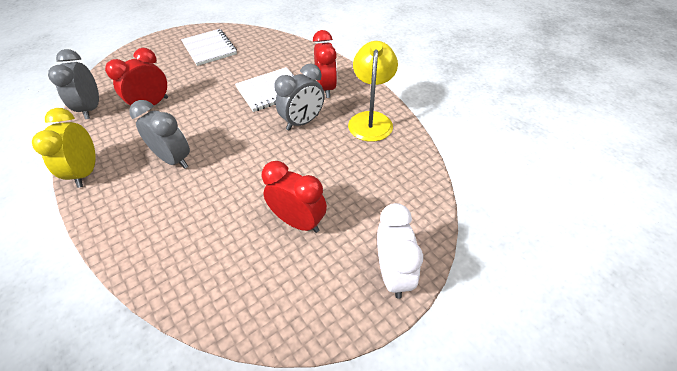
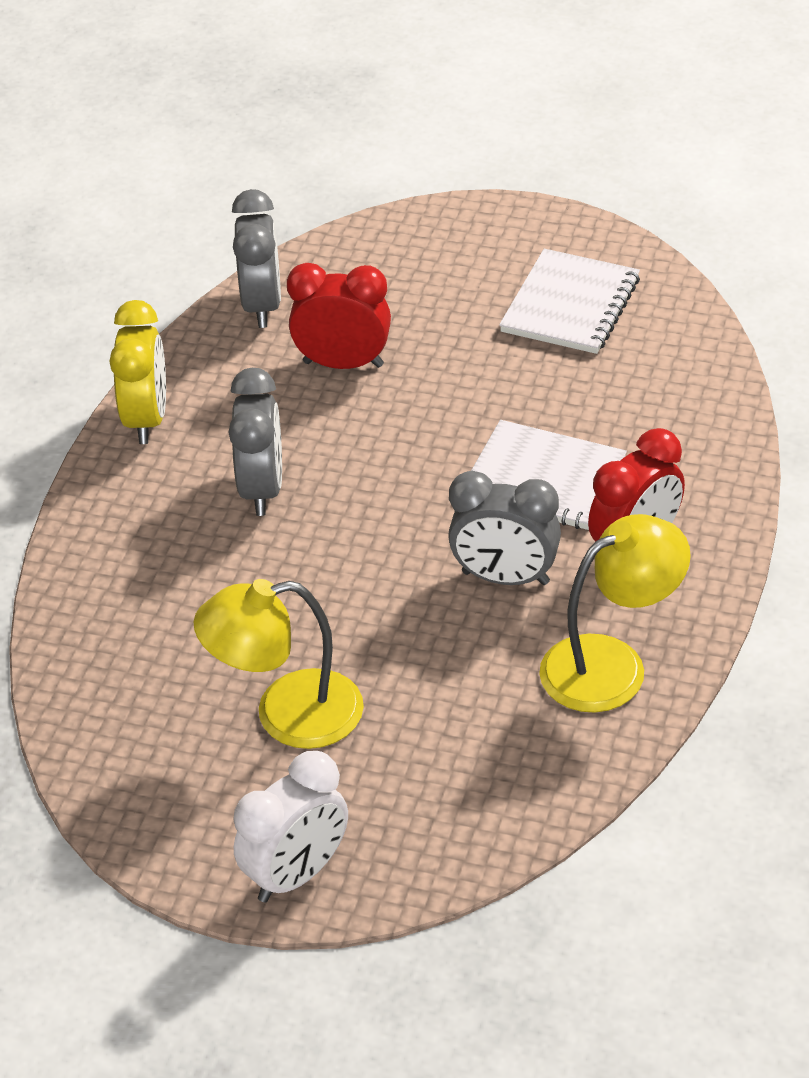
camera: 55 degrees right, 5 degrees down
yellow clock [32,108,96,188] -> yellow clock turned 135 degrees clockwise [109,300,166,444]
grey clock [48,49,99,119] -> grey clock turned 135 degrees clockwise [232,189,281,328]
red clock [262,161,327,233] -> yellow lamp [194,579,364,749]

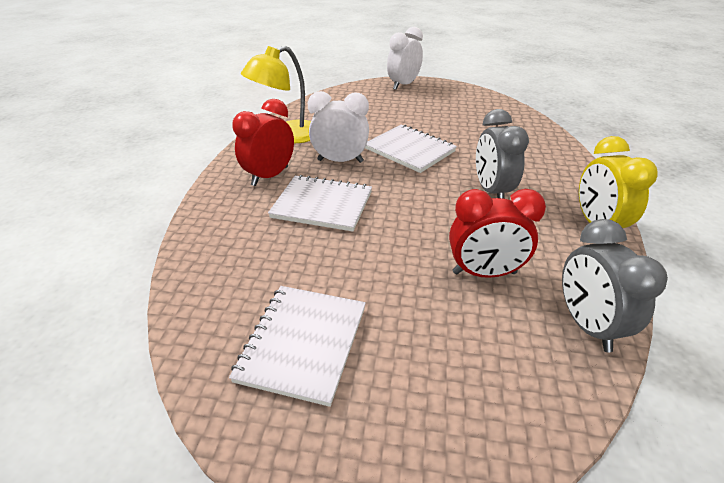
camera: 170 degrees right, 5 degrees down
yellow lamp [194,579,364,749] -> none
grey clock [448,471,561,585] -> white clock [308,91,369,163]
none -> white notebook [365,125,457,173]

